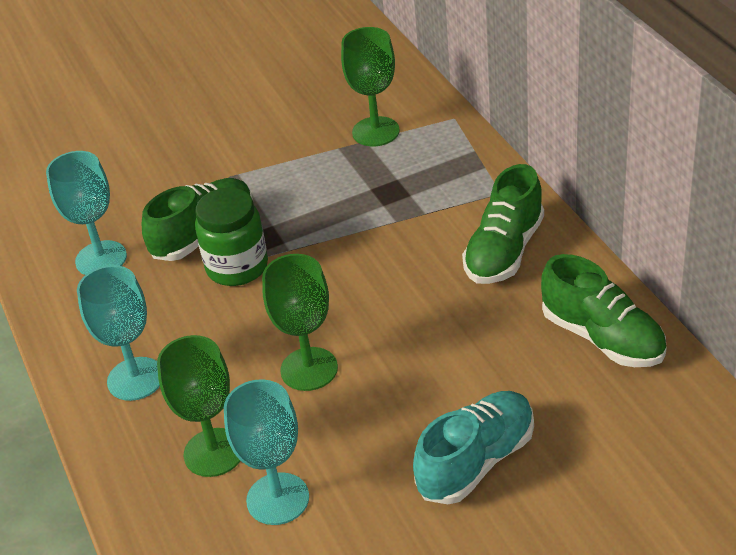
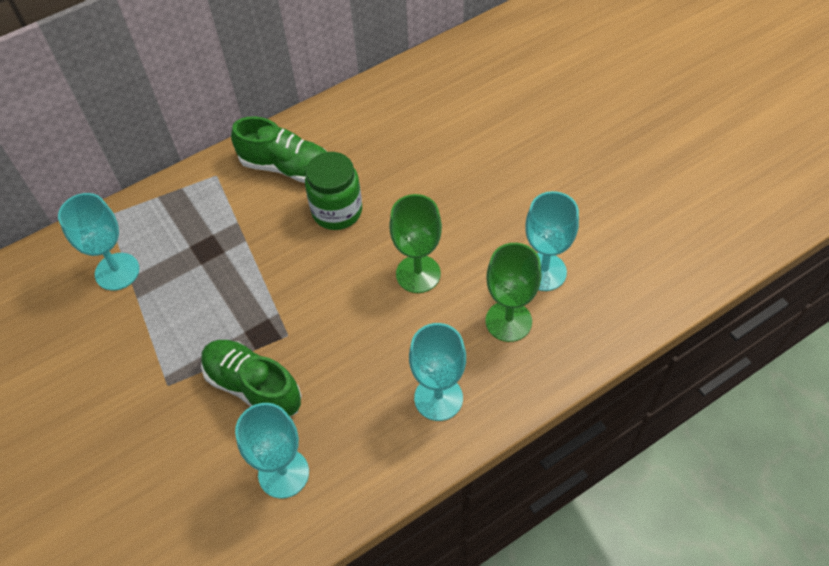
camera: 100 degrees left, 15 degrees up
green jar [195,188,268,286] -> green jar moved to [305,152,362,230]
green goblet [341,27,400,146] -> turquoise goblet [58,193,139,291]
turquoise shoe [413,391,534,504] -> none
green shoe [541,254,667,367] -> none

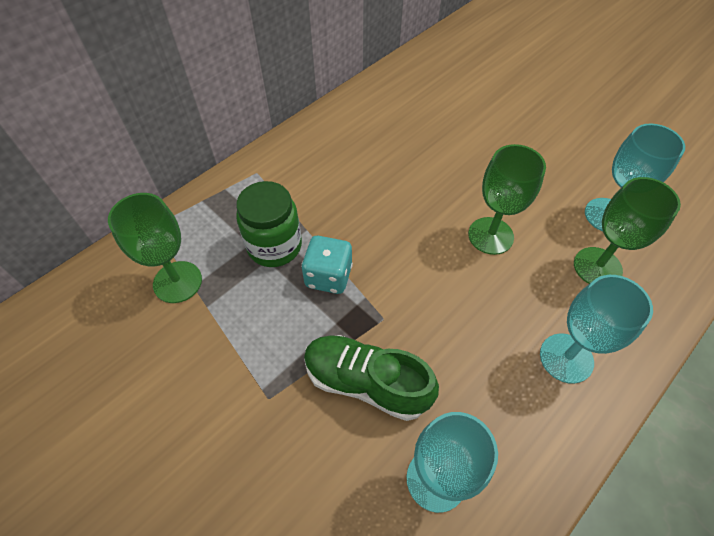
camera: 15 degrees left, 0 degrees up
turquoise goblet [58,193,139,291] -> green goblet [108,193,202,303]
green shoe [231,116,327,183] -> none
green jar [305,152,362,230] -> green jar moved to [236,181,302,267]
none -> turquoise dice [301,236,353,294]

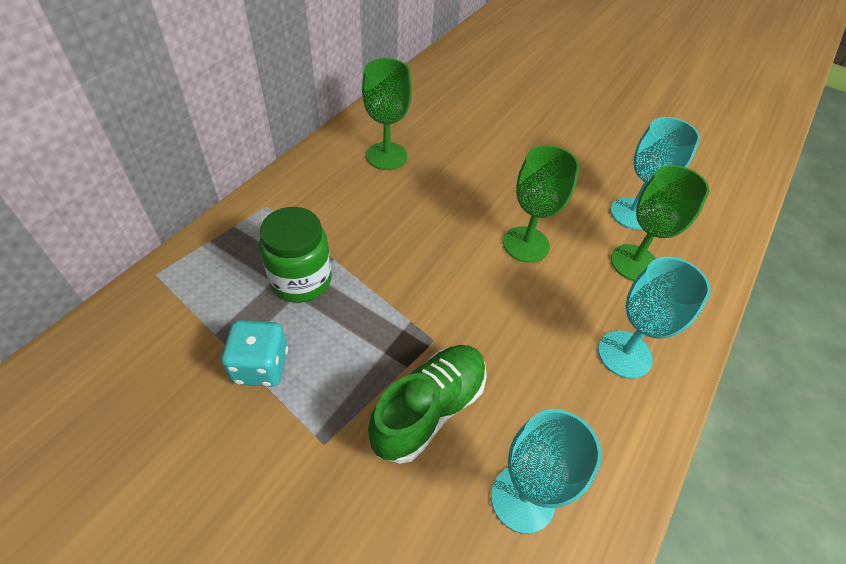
camera: 15 degrees left, 5 degrees down
green goblet [108,193,202,303] -> green goblet moved to [362,58,412,170]
turquoise dice [301,236,353,294] -> turquoise dice moved to [221,320,288,387]
green shoe [304,335,439,421] -> green shoe turned 120 degrees clockwise [368,345,487,464]

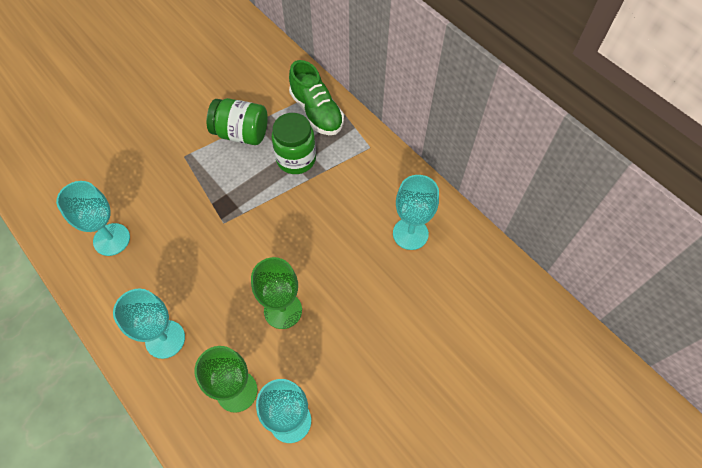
camera: 110 degrees right, 10 degrees up
turquoise dice [221,320,288,387] -> green jar [207,98,268,145]
green goblet [362,58,412,170] -> turquoise goblet [393,175,439,250]
green shoe [368,345,487,464] -> green shoe moved to [289,60,344,135]

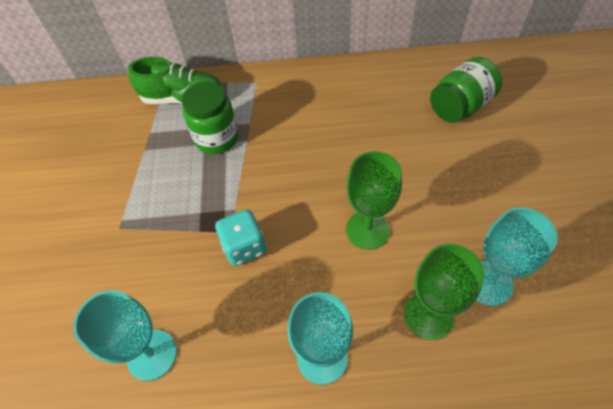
camera: 50 degrees left, 5 degrees down
green jar [207,98,268,145] -> green jar moved to [430,57,502,123]
turquoise goblet [393,175,439,250] -> none
none -> turquoise dice [215,209,266,266]

